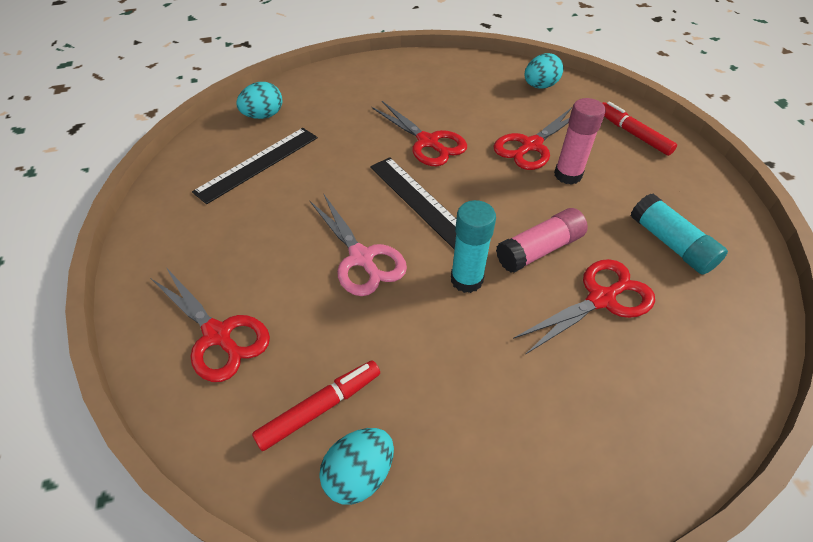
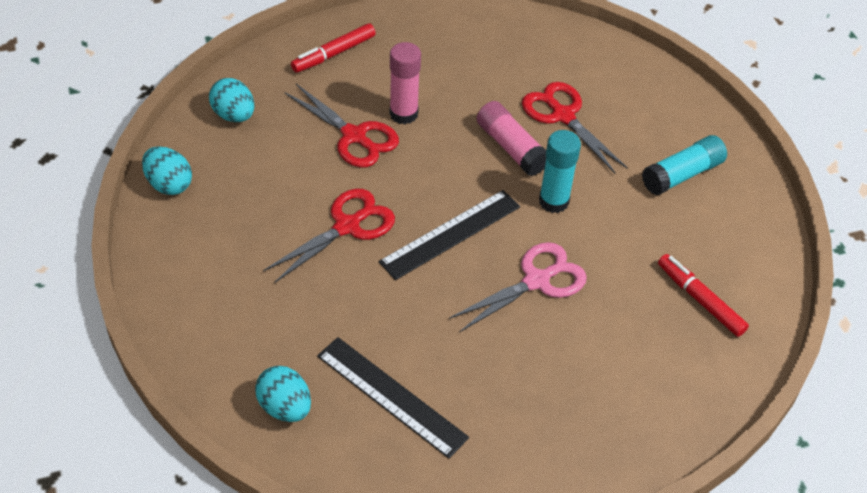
camera: 95 degrees left, 0 degrees up
red scissors [151,269,270,382] -> none
turquoise egg [319,428,394,505] -> turquoise egg moved to [142,146,192,195]
turquoise glue stick [631,193,728,275] -> turquoise glue stick moved to [642,135,727,195]

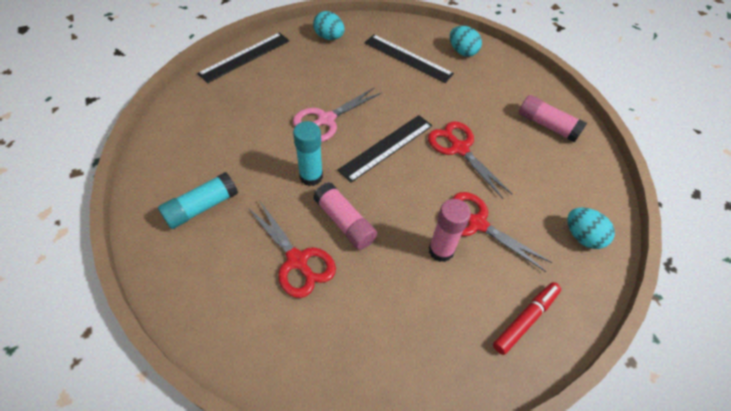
camera: 175 degrees right, 5 degrees up
turquoise egg [142,146,192,195] -> turquoise egg moved to [313,11,345,40]
red scissors [263,189,395,283] -> red scissors turned 105 degrees clockwise [428,121,512,199]
red marker [658,254,749,337] -> none
none -> black ruler [197,32,289,83]
none -> pink glue stick [519,95,587,142]

